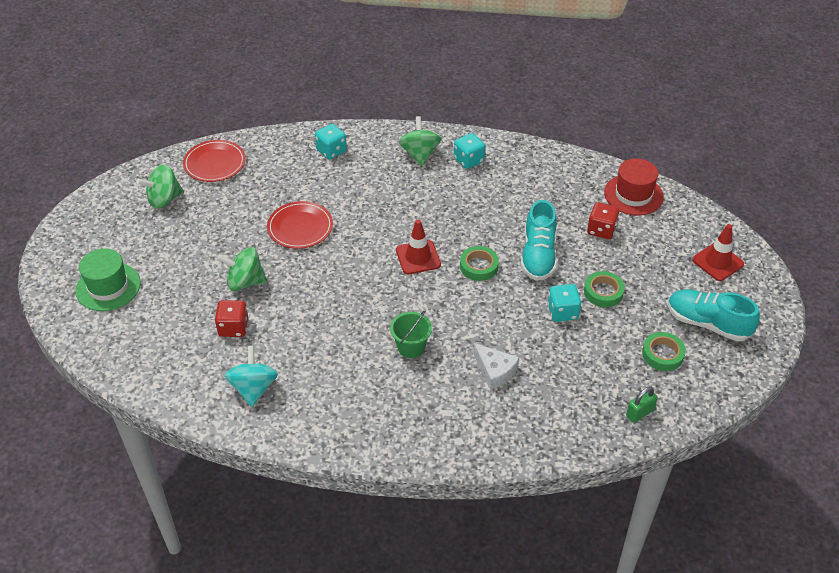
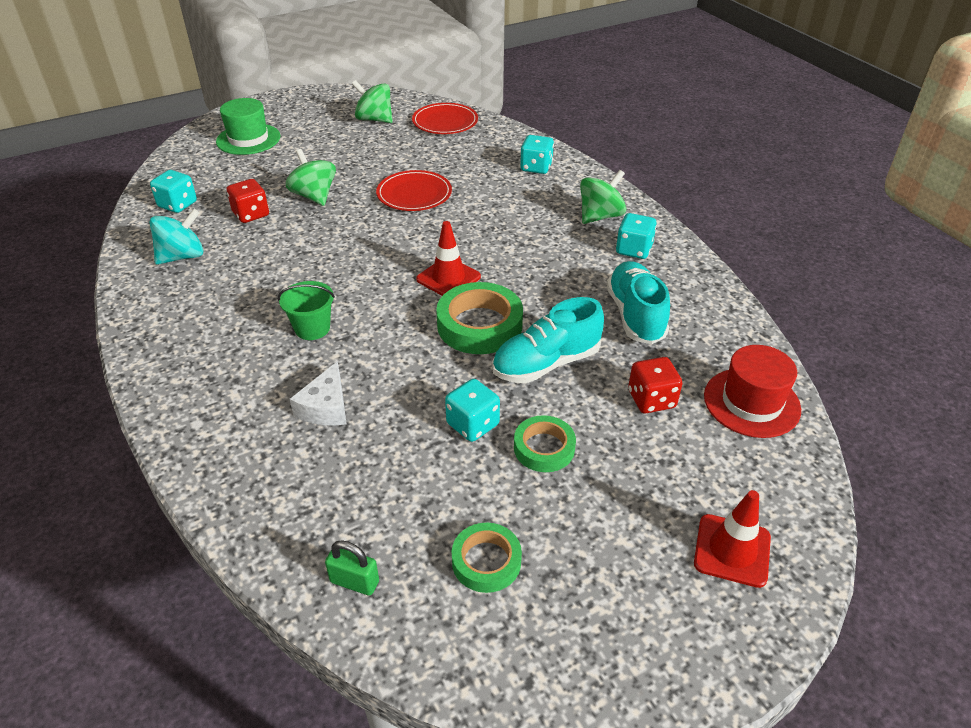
camera: 55 degrees right, 5 degrees down
green tape [460,246,499,281] -> green tape [436,282,523,354], size x1.64
turquoise shoe [668,289,760,341] -> turquoise shoe moved to [607,261,670,344]
none -> turquoise dice [150,170,197,213]

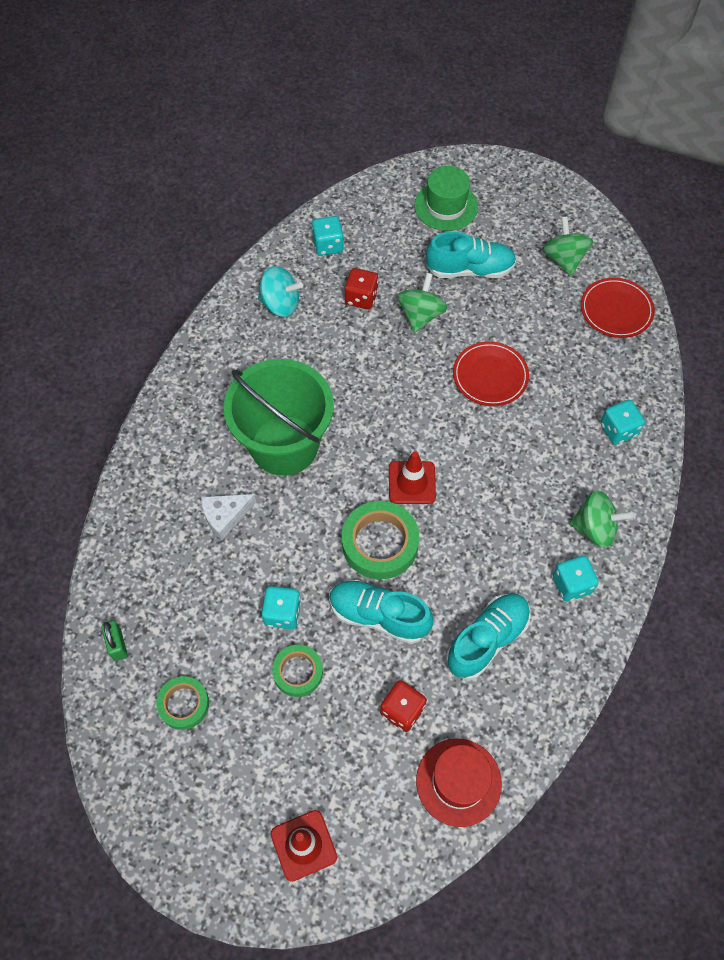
camera: 50 degrees right, 20 degrees up
green bucket [278,281,335,340] -> green bucket [223,359,334,476], size x2.31
none -> turquoise shoe [426,232,516,278]

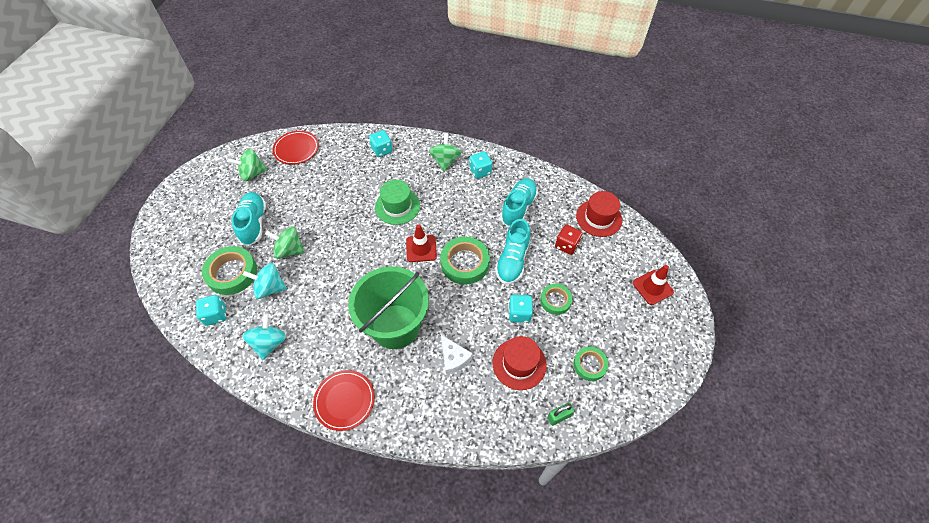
camera: 95 degrees left, 5 degrees down
red dice [345,268,378,309] -> turquoise spinning top [243,263,287,299]
green hat [414,166,478,231] -> green hat moved to [375,180,420,225]
turquoise shoe [446,594,531,680] -> turquoise shoe turned 75 degrees clockwise [500,178,538,227]
red plate [453,341,529,406] -> red plate moved to [313,370,375,431]
none -> green tape [202,246,257,295]
none -> red hat [493,336,547,390]

